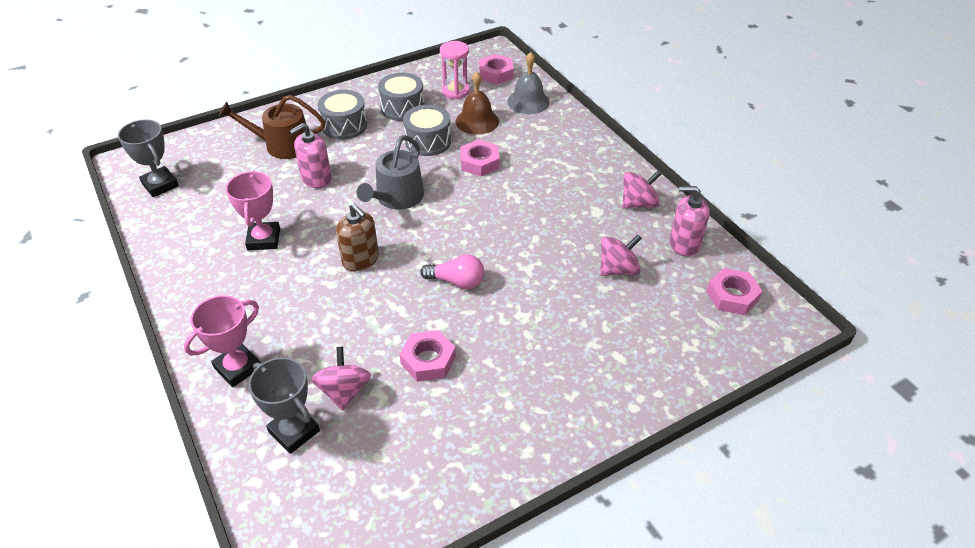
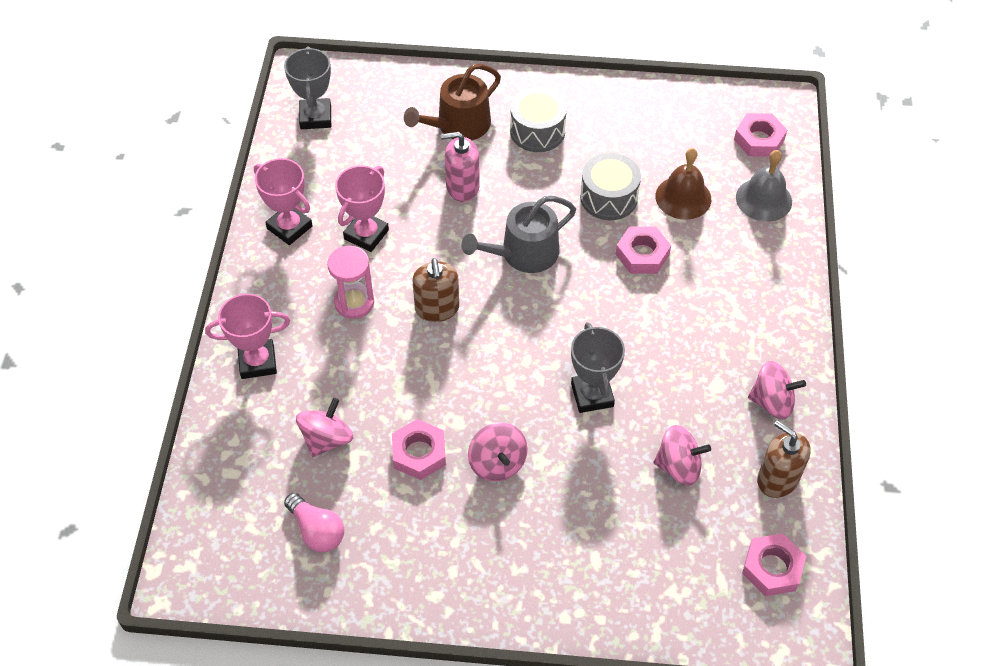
camera: 35 degrees right, 10 degrees up
brown watering can [219,95,325,159] -> brown watering can turned 75 degrees counterclockwise [404,64,501,140]
grey trophy [248,357,320,454] -> grey trophy moved to [571,322,625,413]
grey drum [378,73,424,121] -> none
pink light bulb [420,254,484,289] -> pink light bulb moved to [284,493,344,552]
pink hourglass [440,41,470,99] -> pink hourglass moved to [327,246,374,319]
pink soap dispenser [670,186,710,256] -> brown soap dispenser [757,420,811,498]
none -> pink trophy [254,158,313,245]
none -> pink spinning top [468,423,528,481]

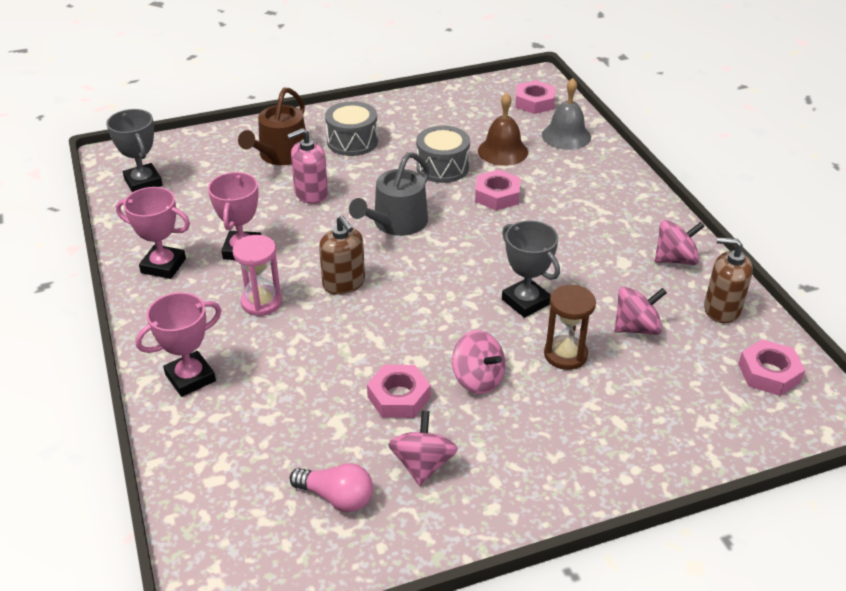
camera: 25 degrees left, 15 degrees down
pink spinning top [296,398,353,458] -> pink spinning top moved to [388,411,458,486]
none -> brown hourglass [544,285,596,370]

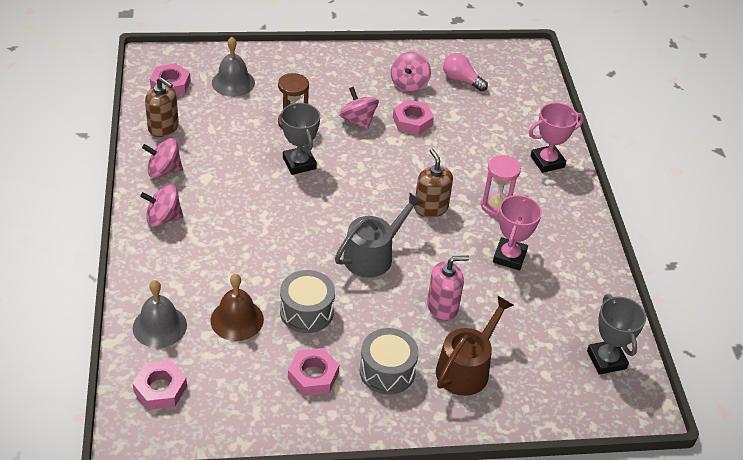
camera: 170 degrees left, 5 degrees up
pink trophy [116,187,190,279] -> none
pink nut [475,170,520,210] -> pink nut moved to [288,348,339,396]
pink spinning top [614,287,667,335] -> pink spinning top moved to [140,184,183,227]
none -> grey bell [212,37,255,97]

